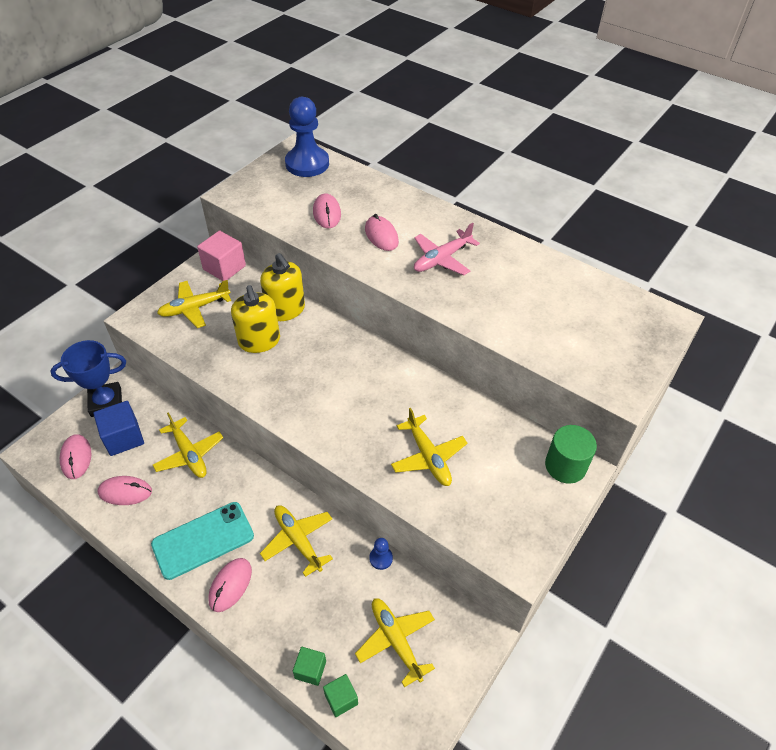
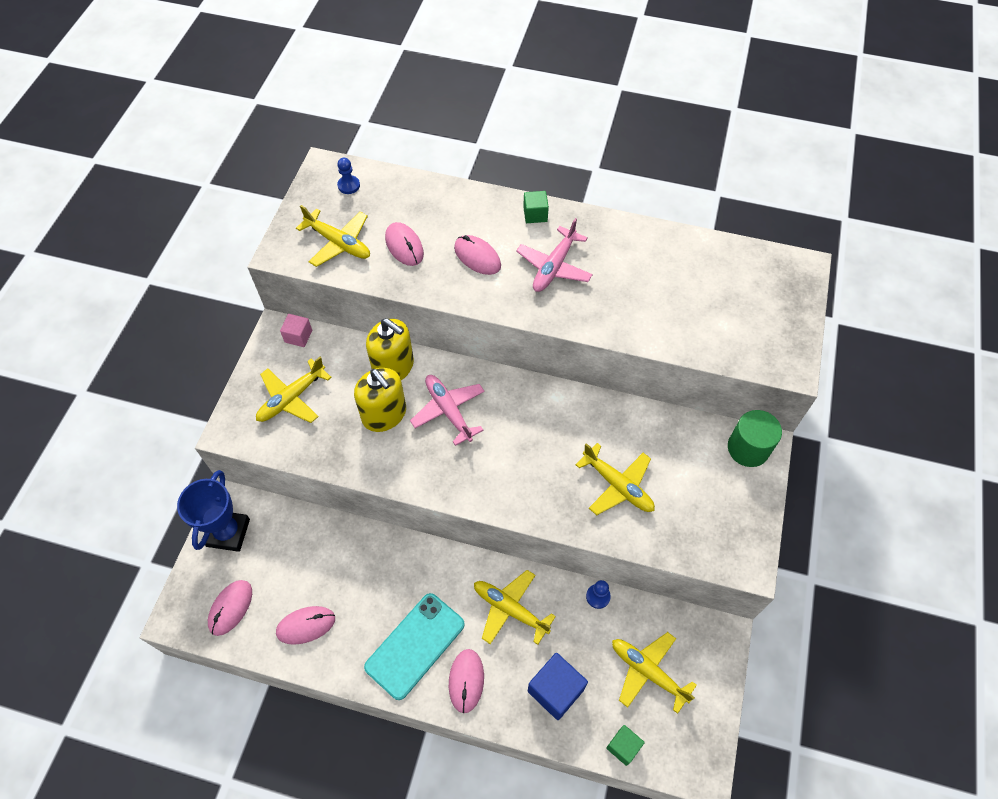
camera: 20 degrees left, 10 degrees up
blue trophy [50,340,126,417] -> blue trophy turned 45 degrees counterclockwise [177,470,250,552]
pink mouse [60,435,91,479] -> pink mouse turned 60 degrees clockwise [208,580,252,636]
blue cube [93,401,144,456] -> blue cube moved to [528,653,588,720]
yellow plane [153,412,223,478] -> yellow plane moved to [296,205,370,267]
pink cube [197,230,246,281] -> pink cube [280,314,312,347], size x0.60
blue pawn [285,97,329,177] -> blue pawn [337,158,360,194], size x0.43
green cube [293,647,326,686] -> green cube moved to [523,191,549,223]
none -> pink plane [410,375,485,446]

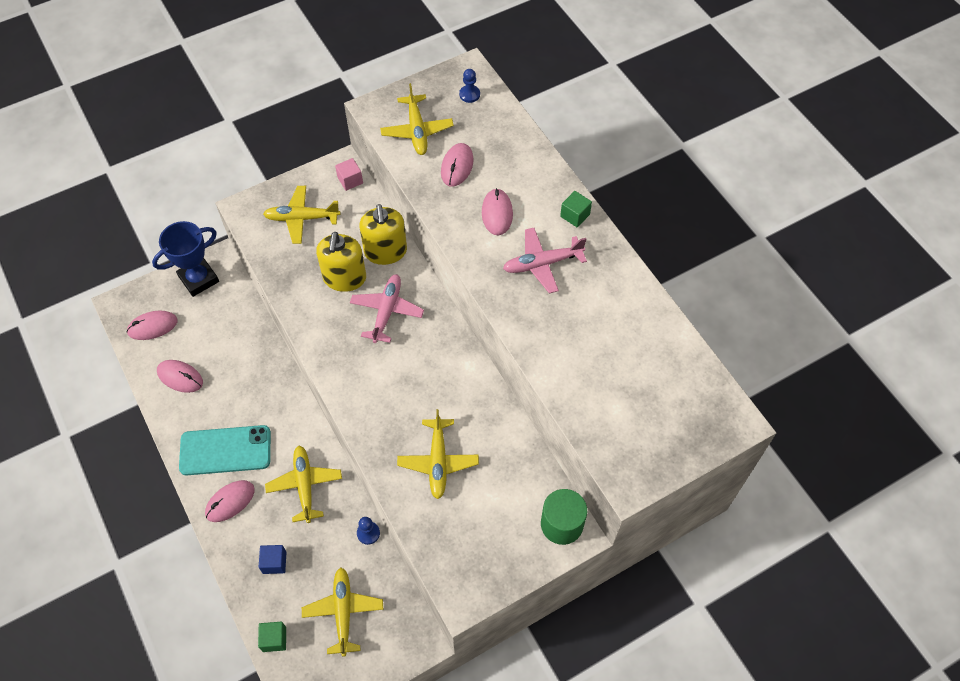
camera: 45 degrees right, 0 degrees up
blue cube [528,653,588,720] -> blue cube [259,545,287,574], size x0.60

